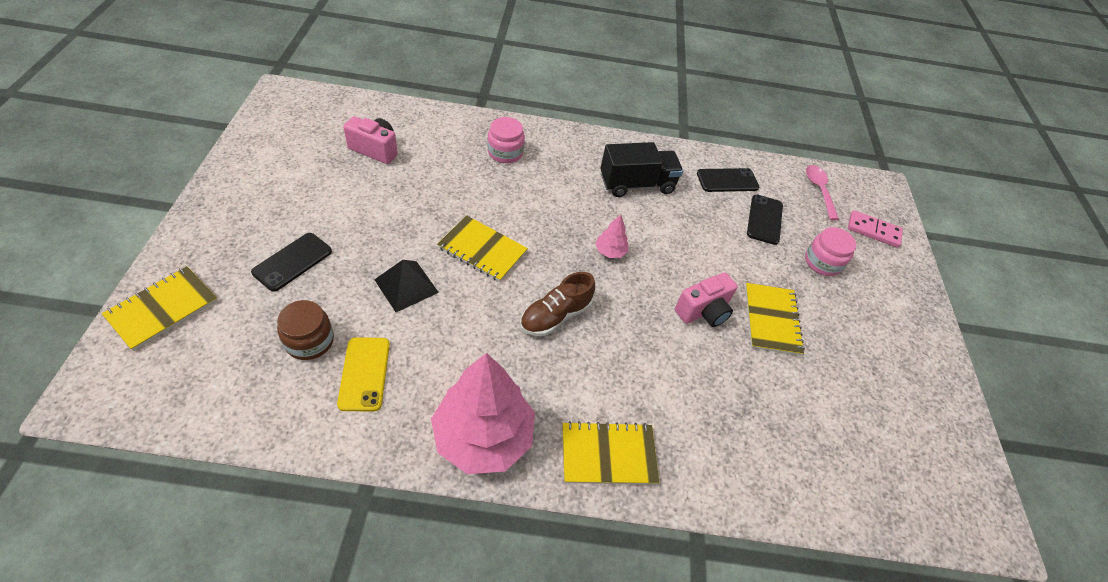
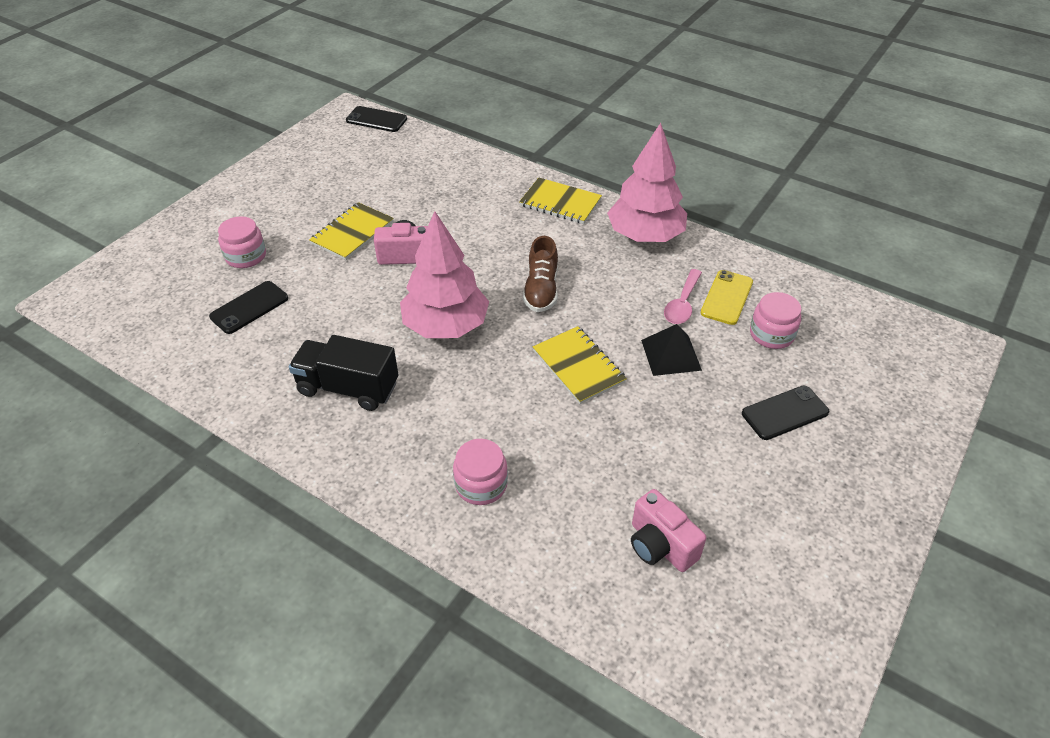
camera: 145 degrees left, 5 degrees down
yellow notebook [101,266,218,351] -> none
brown jar [277,300,334,360] -> pink jar [750,292,801,349]
brown shoe [520,272,595,336] -> brown shoe turned 105 degrees clockwise [523,236,558,312]
pink tree [595,214,628,258] -> pink tree [400,211,489,338], size x2.35
black phone [697,168,759,192] -> black phone moved to [346,106,407,132]
pink spoon [806,165,839,220] -> pink spoon moved to [664,269,702,324]
pink domino [848,210,903,248] -> none

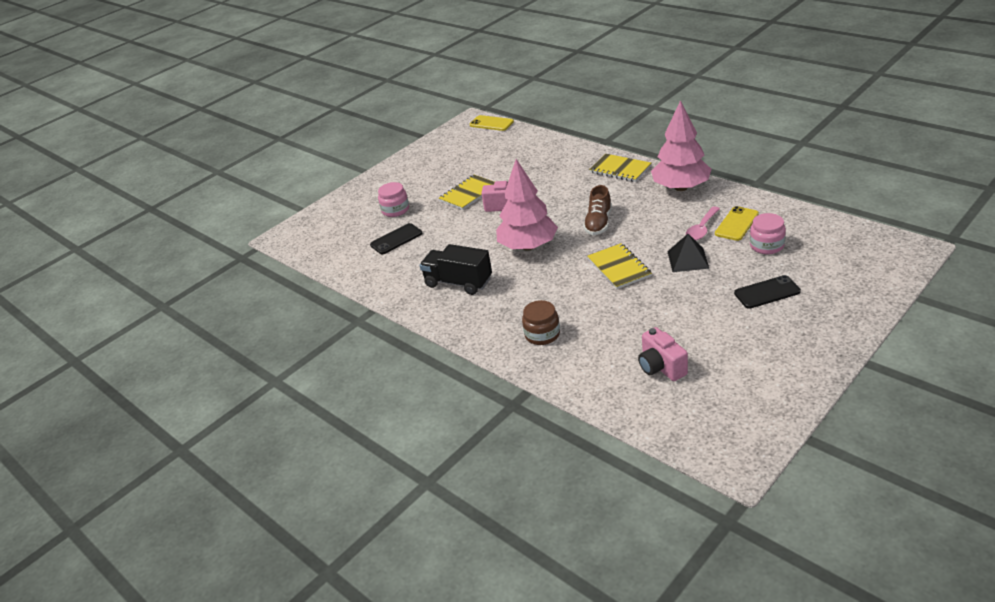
camera: 15 degrees right, 10 degrees down
black phone [346,106,407,132] -> yellow phone [470,115,514,131]
pink jar [453,439,508,505] -> brown jar [522,300,560,345]

